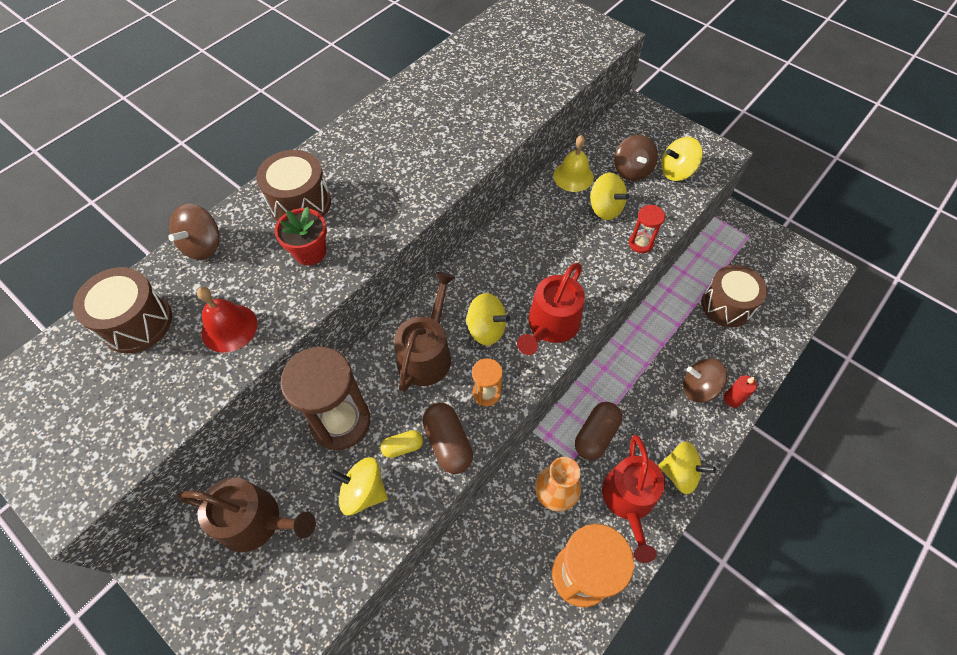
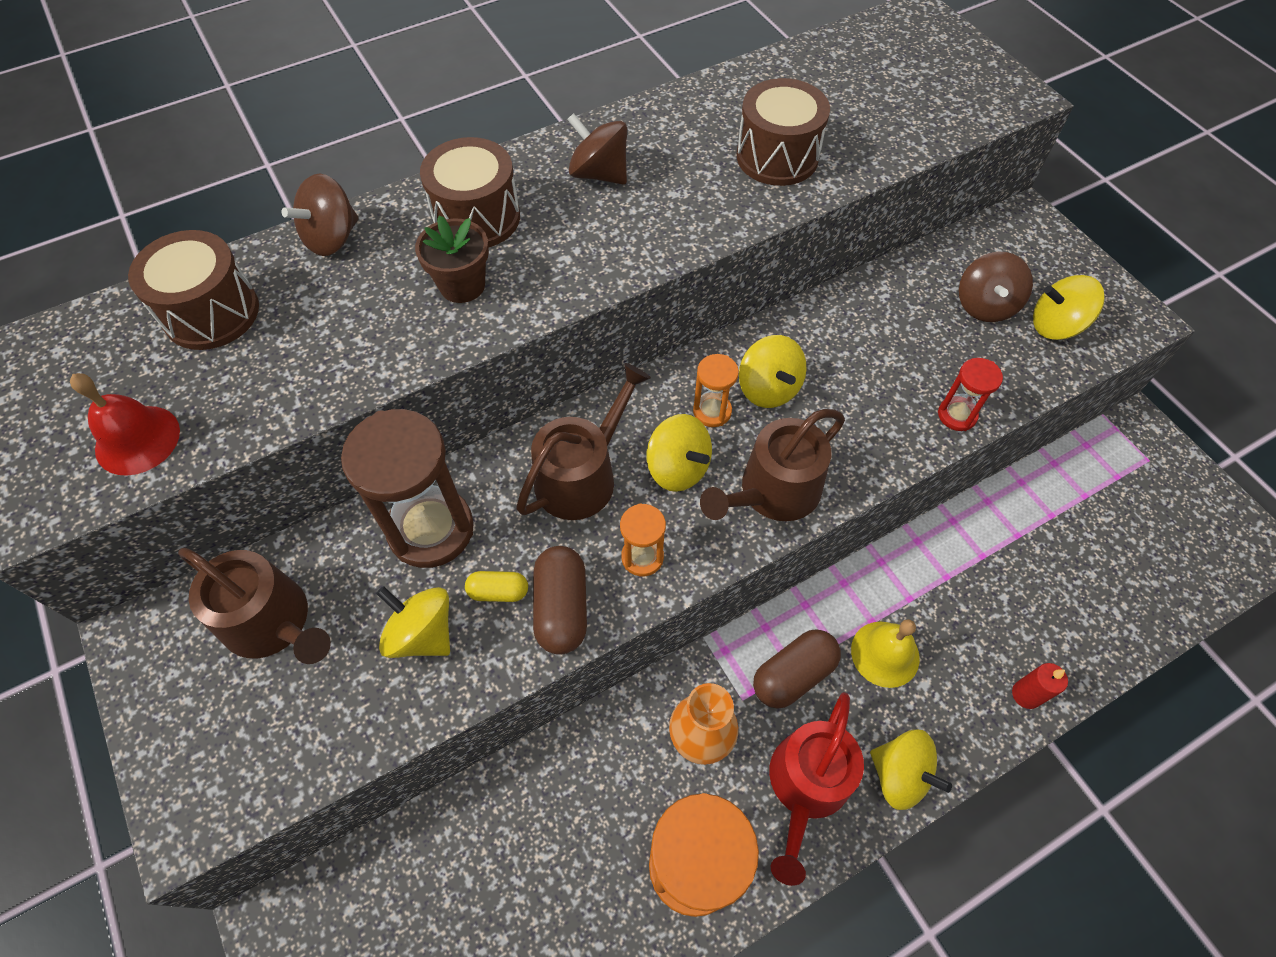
camera: 20 degrees right, 0 degrees up
red bell [197,287,257,353] -> red bell moved to [70,373,180,476]
red flower pot [275,207,327,266] -> brown flower pot [415,215,489,303]
red watering can [517,263,585,355] -> brown watering can [700,409,845,521]
yellow bell [553,135,594,192] -> yellow bell moved to [851,619,920,688]
yellow spinning top [590,173,629,220] -> yellow spinning top moved to [739,335,807,408]
brown spinning top [683,358,727,403] -> brown spinning top moved to [567,113,627,185]
brown drum [702,265,767,327] -> brown drum moved to [737,78,830,186]
none -> orange hourglass [693,354,739,427]

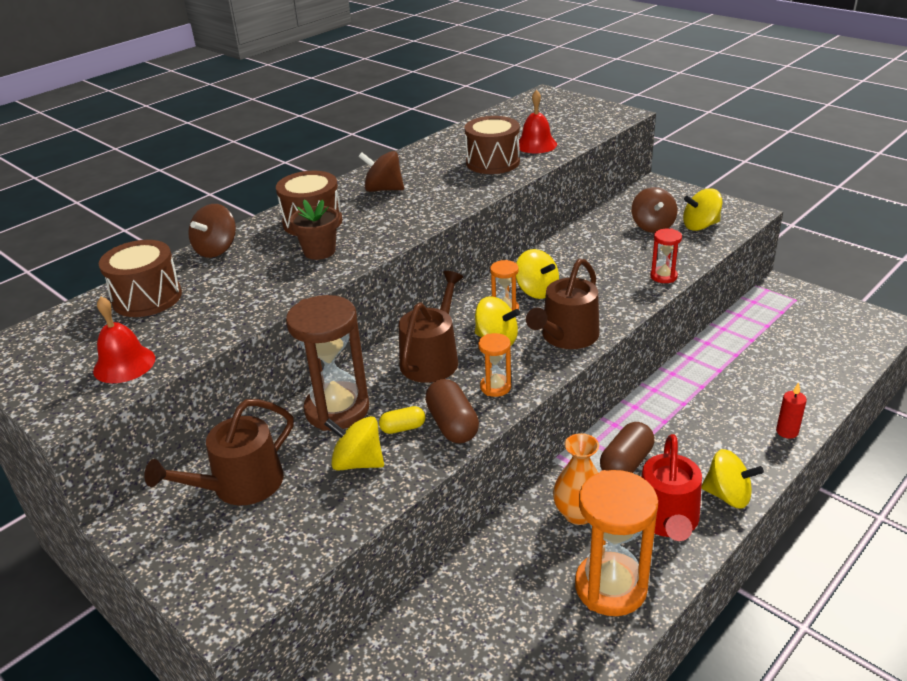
camera: 15 degrees left, 25 degrees down
brown watering can [178,548,331,664] -> brown watering can turned 120 degrees clockwise [144,399,294,505]
yellow bell [851,619,920,688] -> none
none -> red bell [519,90,557,153]

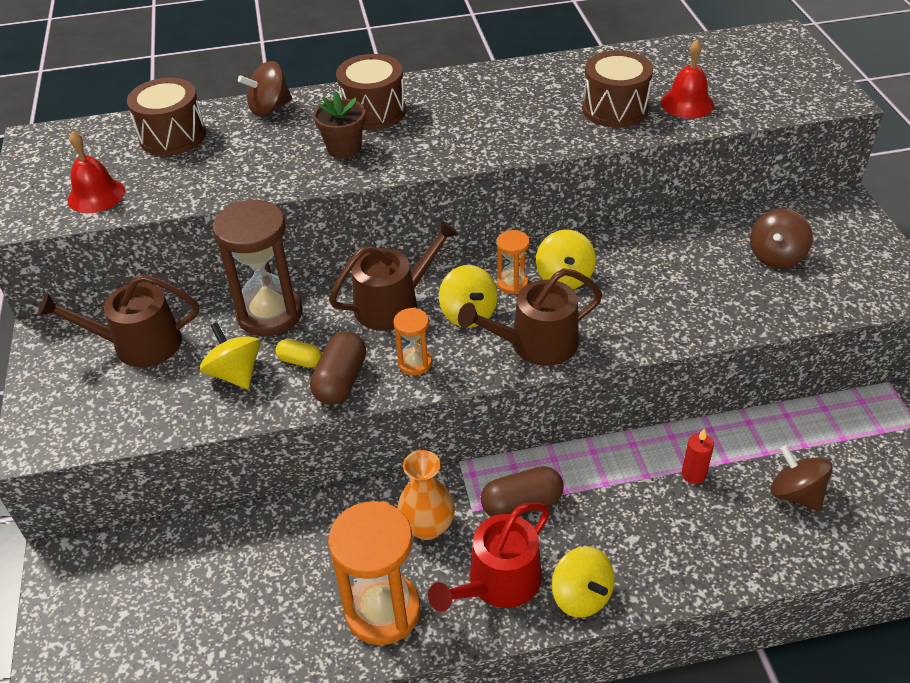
camera: 35 degrees right, 10 degrees up
brown spinning top [358,151,404,192] -> brown spinning top moved to [770,445,833,511]
red hourglass [650,229,682,283] -> none
yellow spinning top [683,188,722,231] -> none
red candle [776,382,807,439] -> red candle moved to [682,428,714,484]

